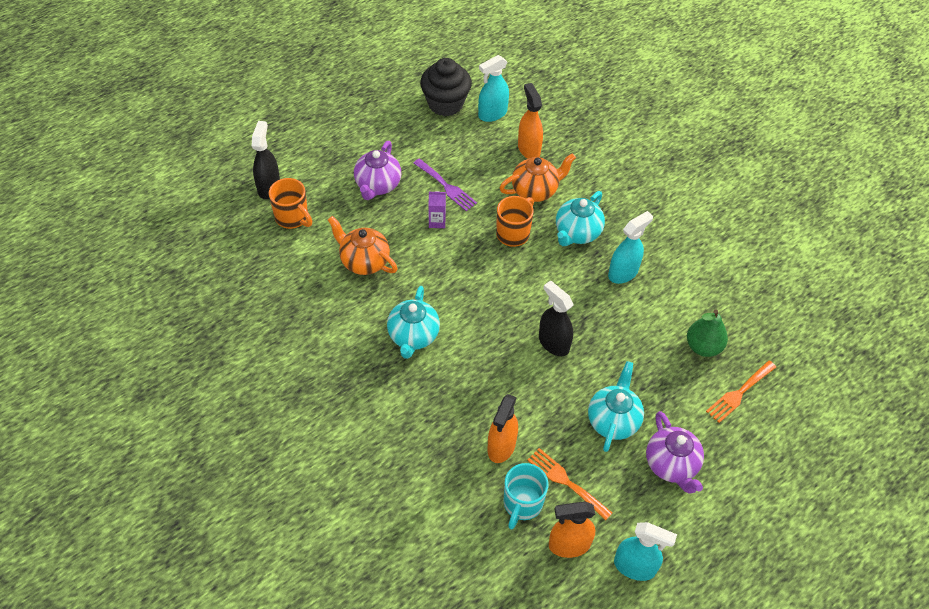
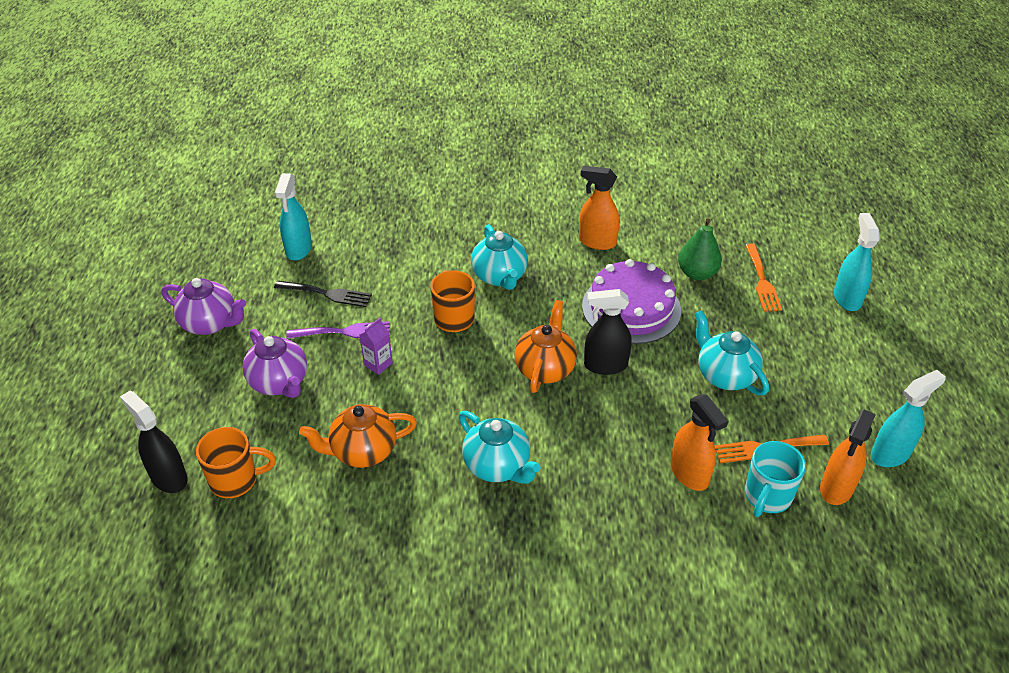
camera: 50 degrees left, 10 degrees down
black cupcake [420,58,472,116] -> none
orange teapot [500,153,576,202] -> orange teapot moved to [514,300,577,393]
turquoise mug [504,463,548,530] -> turquoise mug turned 60 degrees clockwise [745,441,806,517]
orange spray bottle [518,83,543,159] -> orange spray bottle moved to [579,166,620,250]
turquoise spray bottle [608,211,653,284] -> turquoise spray bottle moved to [834,213,879,311]
purple teapot [646,411,704,494] -> purple teapot moved to [162,278,246,335]
none -> black fork [274,281,372,307]
none -> purple cake [582,259,681,344]

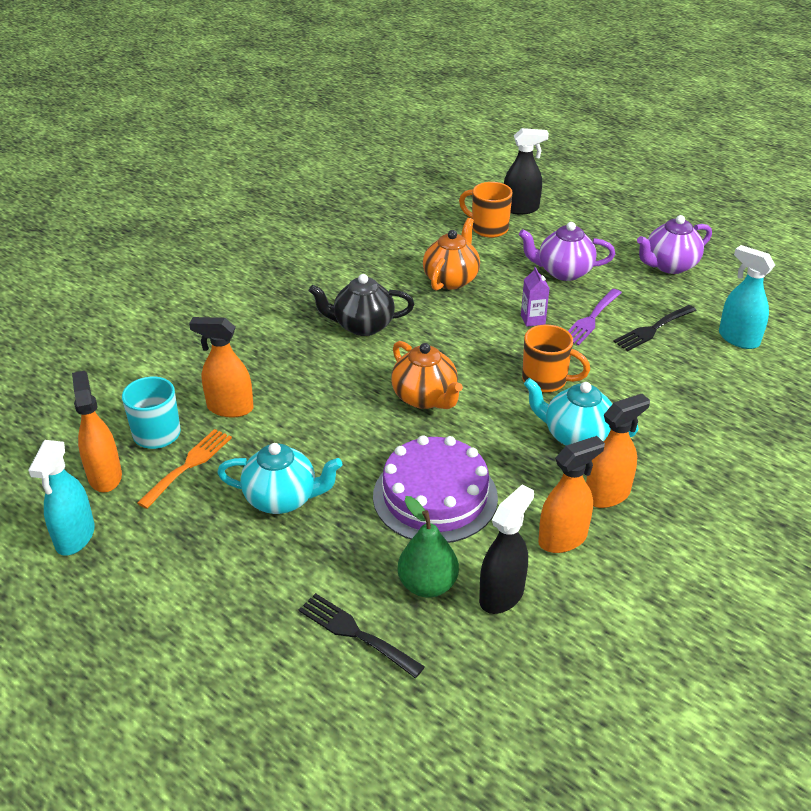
camera: 130 degrees right, 5 degrees down
orange mug [196,427,276,498] -> orange mug turned 90 degrees clockwise [459,182,513,238]
turquoise teapot [459,411,540,484] -> black teapot [309,274,414,336]
black spray bottle [584,289,632,375] -> black spray bottle moved to [479,484,534,614]
orange fork [745,243,782,312] -> black fork [299,593,425,678]
turquoise spray bottle [834,213,879,311] -> none
none -> orange spray bottle [586,394,650,508]

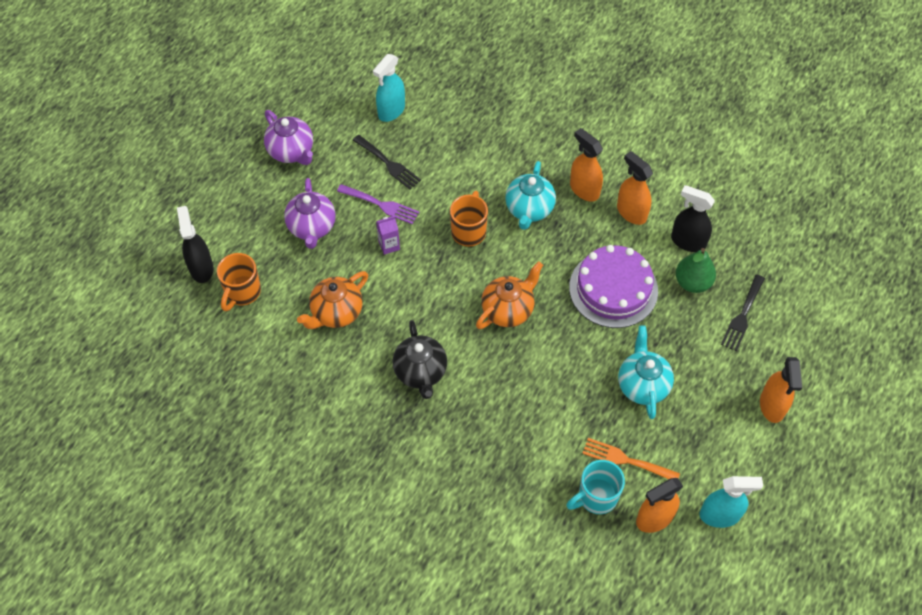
camera: 100 degrees left, 20 degrees up
orange spray bottle [189,317,254,418] -> orange spray bottle moved to [760,357,802,423]
orange teapot [423,218,480,291] -> orange teapot turned 60 degrees counterclockwise [297,271,368,329]

